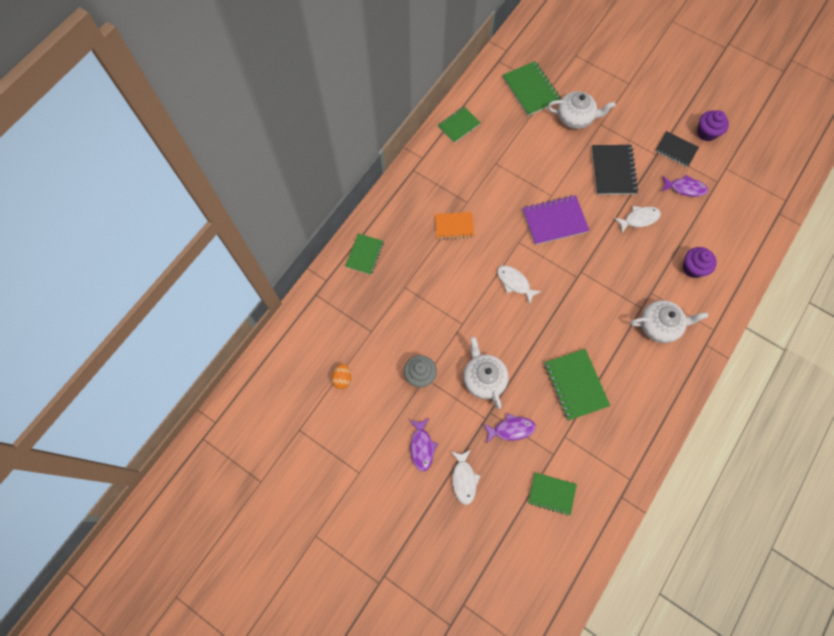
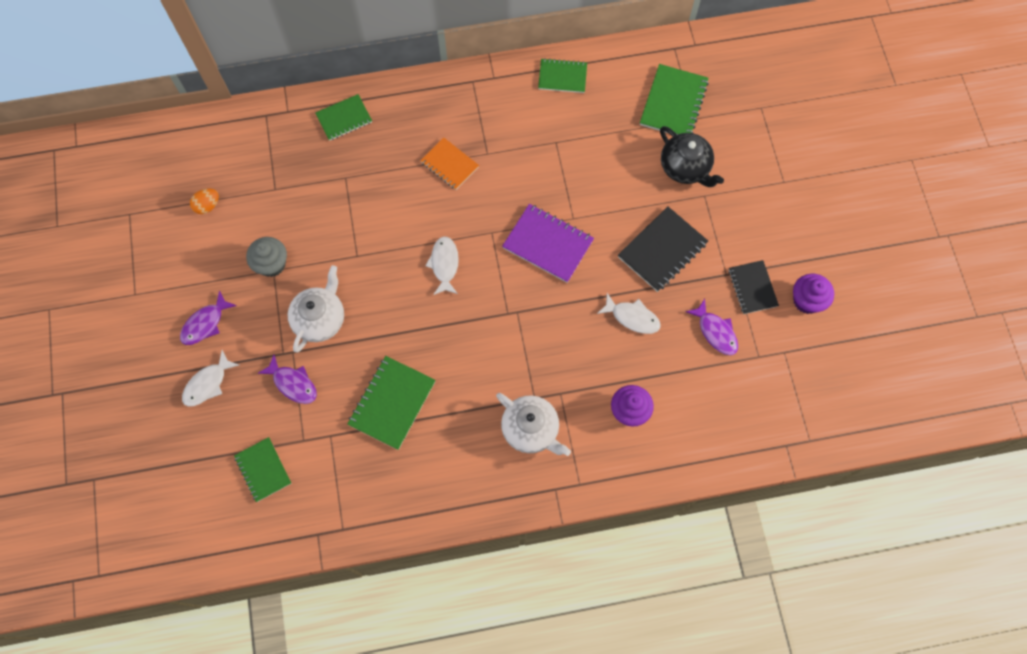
camera: 45 degrees right, 0 degrees up
white teapot [548,91,616,129] -> black teapot [660,126,724,187]

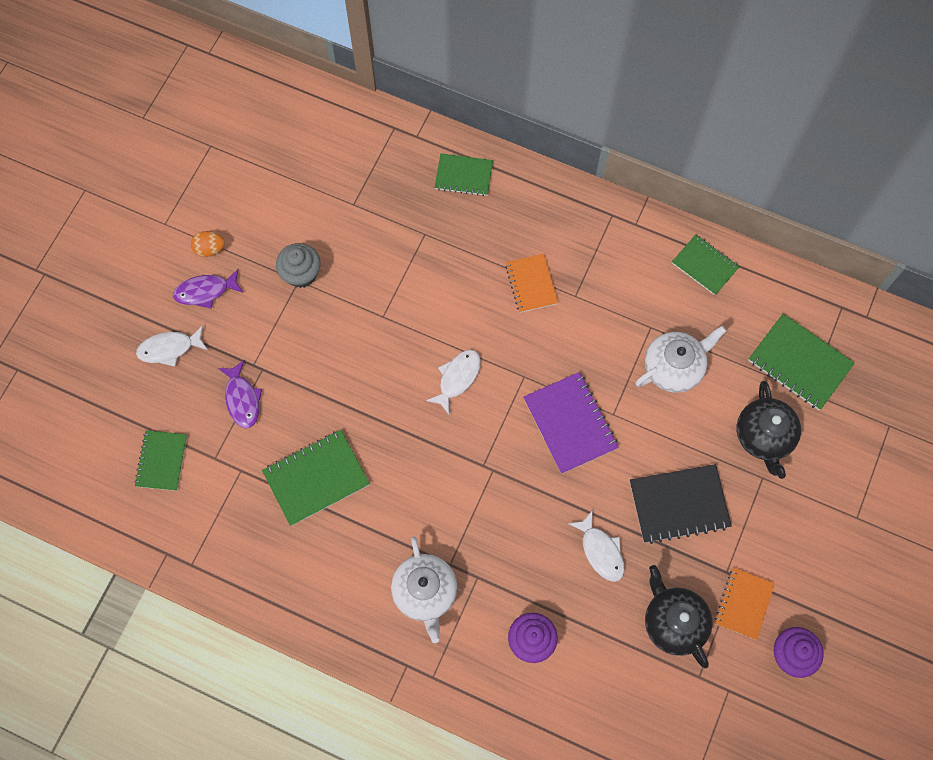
camera: 35 degrees right, 0 degrees up
orange egg [190,188,219,214] -> orange egg moved to [191,231,225,257]
white teapot [287,265,344,352] -> white teapot moved to [635,326,727,393]
green notebook [640,64,709,135] -> green notebook turned 75 degrees clockwise [748,313,855,410]
purple fish [686,299,738,355] -> black teapot [645,565,712,668]
black notebook [728,260,779,314] -> orange notebook [715,567,775,640]

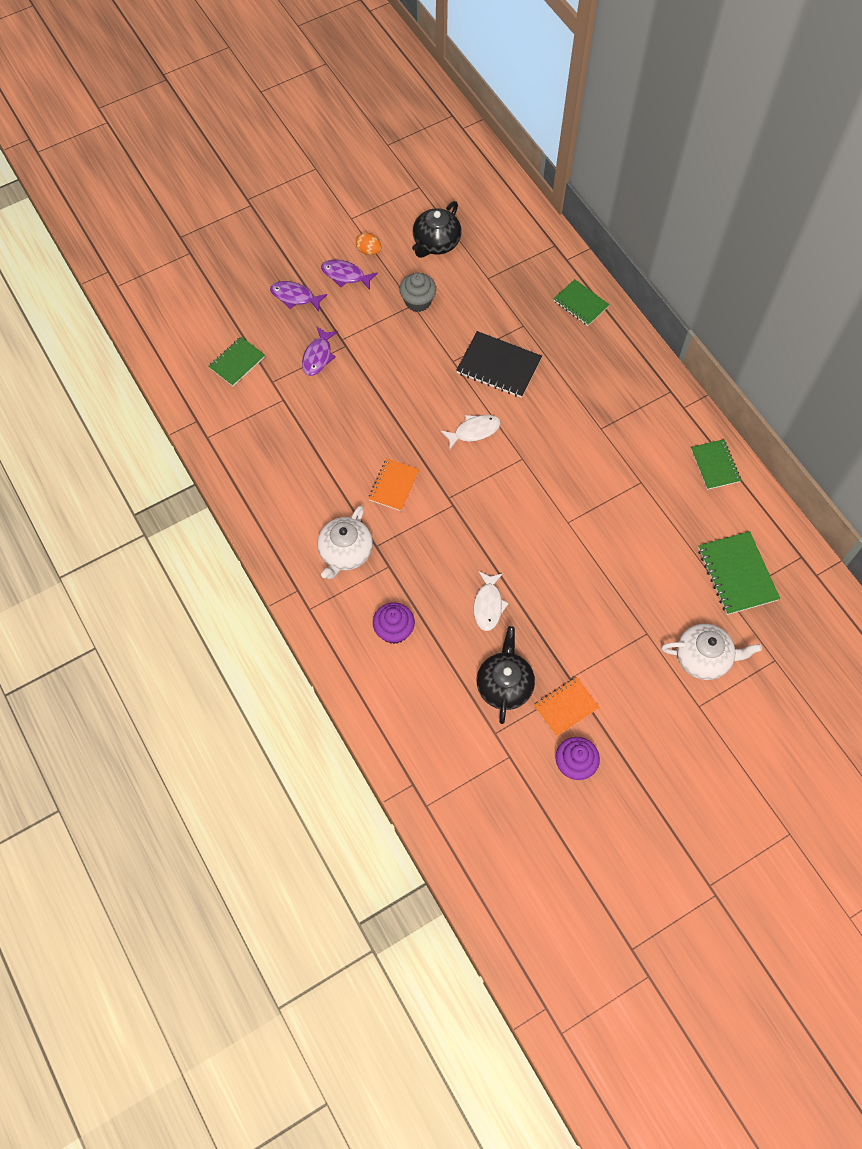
camera: 35 degrees right, 5 degrees down
white fish [136,325,208,367] -> purple fish [270,281,327,311]
green notebook [262,430,370,526] -> none
orange notebook [505,254,558,313] -> orange notebook moved to [368,459,420,511]
purple notebook [523,372,619,474] -> none
black notebook [630,464,732,544] -> black notebook moved to [456,331,542,398]
white teapot [635,326,727,393] -> white teapot moved to [661,624,762,680]
black teapot [736,381,801,479] -> black teapot moved to [412,201,462,258]

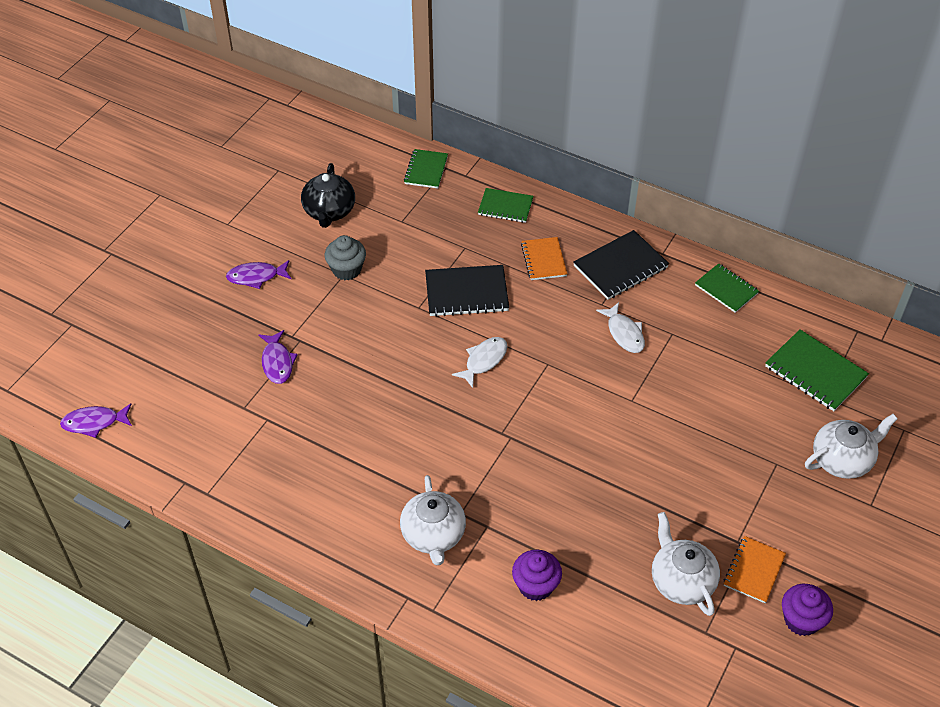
camera: 30 degrees left, 15 degrees down
green notebook [208,337,265,386] -> green notebook moved to [404,149,448,188]
purple fish [270,281,327,311] -> purple fish moved to [60,403,132,438]
orange egg [356,233,381,255] -> none
orange notebook [368,459,420,511] -> orange notebook moved to [521,237,567,280]
white fish [474,571,509,631] -> white fish moved to [596,302,645,353]
black teapot [477,626,535,724] -> white teapot [652,512,720,616]
none -> black notebook [573,230,669,300]

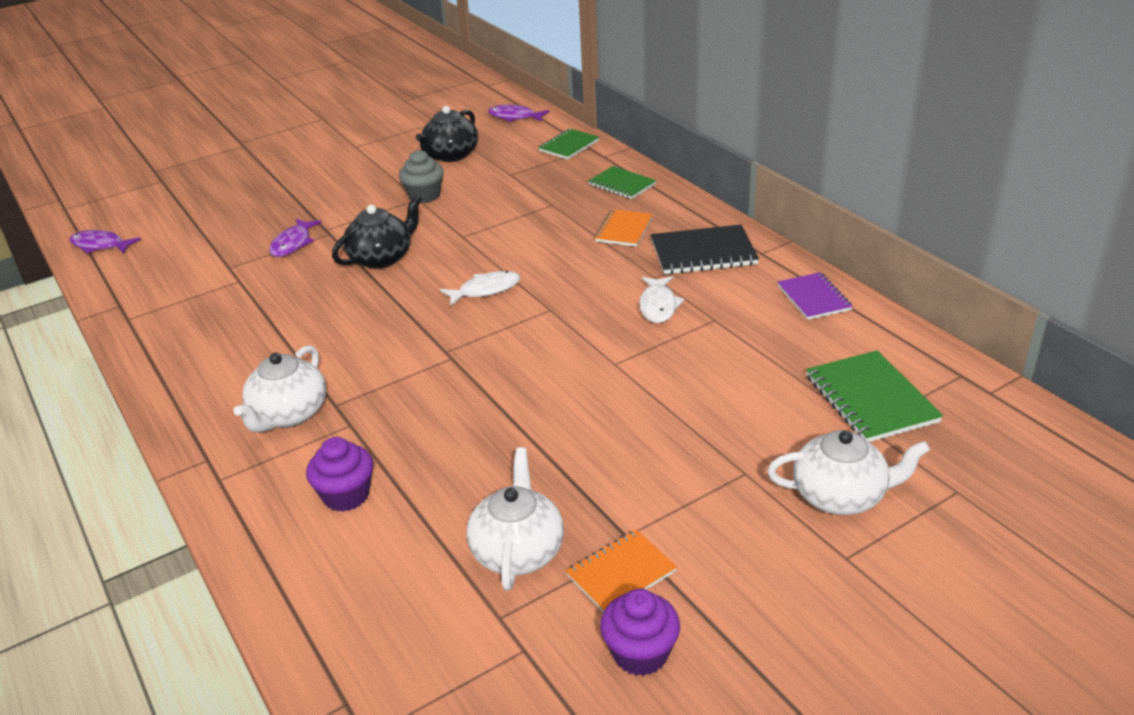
camera: 30 degrees right, 15 degrees down
purple fish [226,260,291,289] -> purple fish moved to [488,105,550,122]
black notebook [425,265,509,317] -> none
green notebook [695,263,759,313] -> purple notebook [778,272,853,320]
none -> black teapot [332,195,422,269]

